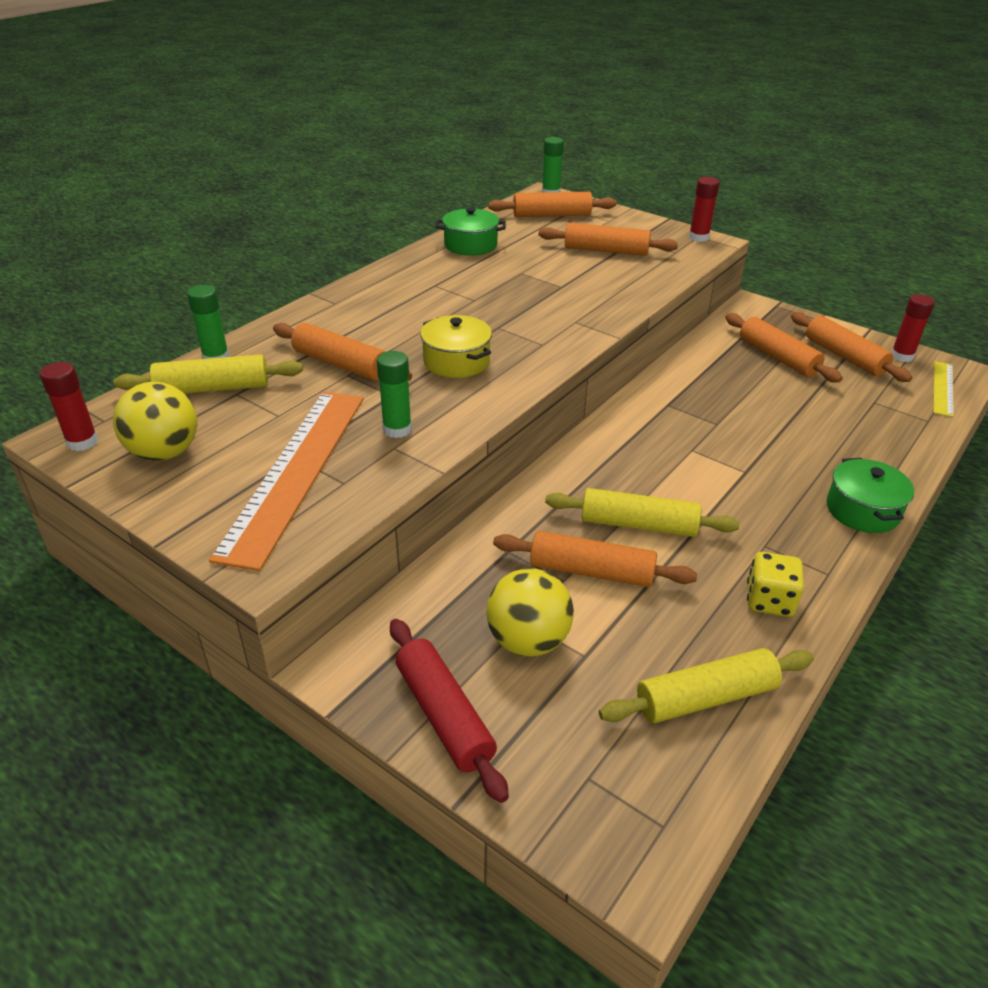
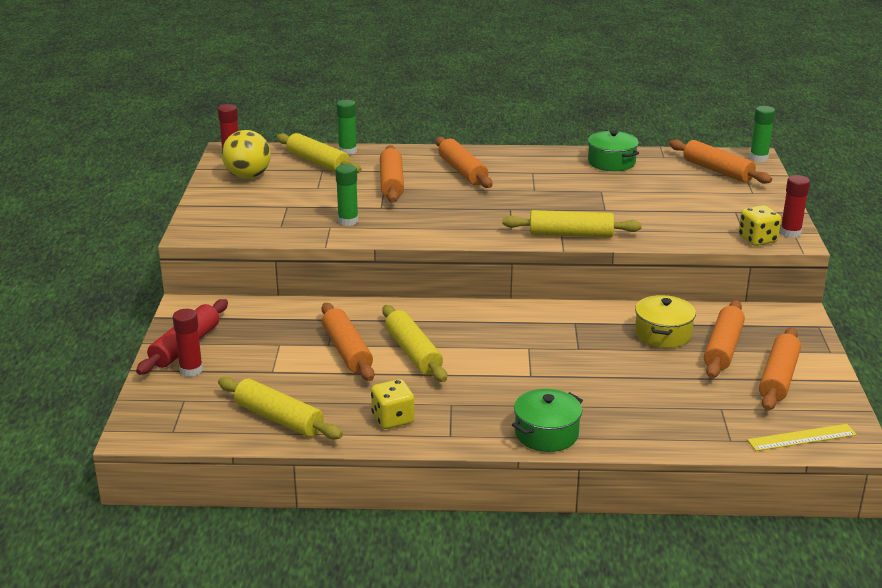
camera: 55 degrees right, 10 degrees down
orange ruler [209,392,364,571] -> none
yellow pot [420,315,492,378] -> yellow pot moved to [635,295,696,348]
yellow ball [487,568,574,656] -> none
orange rolling pin [538,223,678,256] -> orange rolling pin moved to [436,137,492,188]
red glue stick [891,294,935,362] -> red glue stick moved to [173,309,203,377]
none -> yellow rolling pin [502,210,642,238]
none -> yellow dice [739,205,781,246]

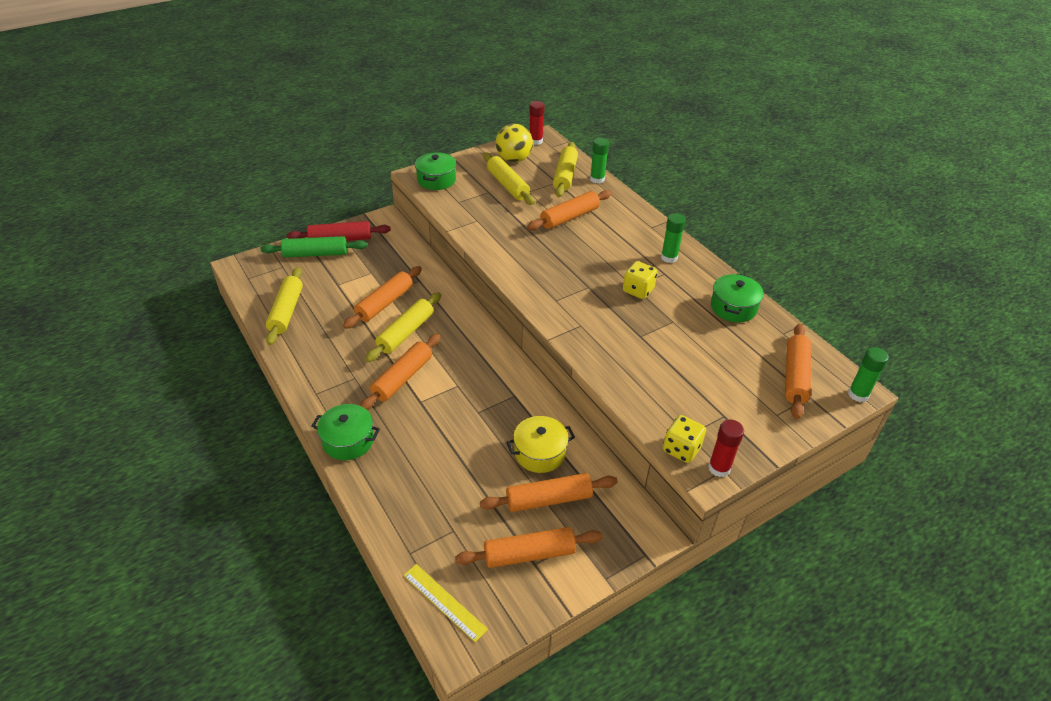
camera: 55 degrees right, 15 degrees up
red glue stick [173,309,203,377] -> green rolling pin [261,236,367,257]
green glue stick [335,164,358,226] -> green glue stick moved to [661,213,686,263]
yellow dice [371,379,415,429] -> yellow dice moved to [623,261,657,299]
orange rolling pin [436,137,492,188] -> orange rolling pin moved to [360,334,441,410]
yellow rolling pin [502,210,642,238] -> yellow rolling pin moved to [483,153,535,205]
none -> green pot [415,152,456,190]

